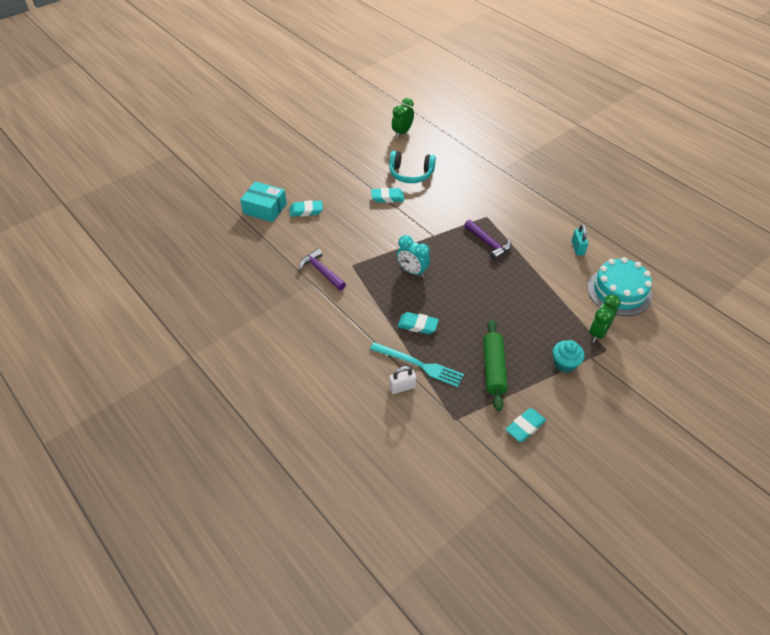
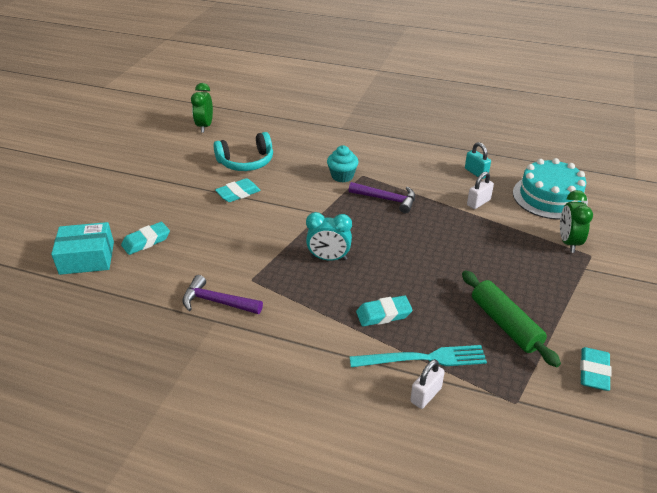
camera: 30 degrees left, 10 degrees down
turquoise cupcake [553,340,585,373] -> turquoise cupcake moved to [327,145,359,182]
none -> white padlock [467,172,494,209]

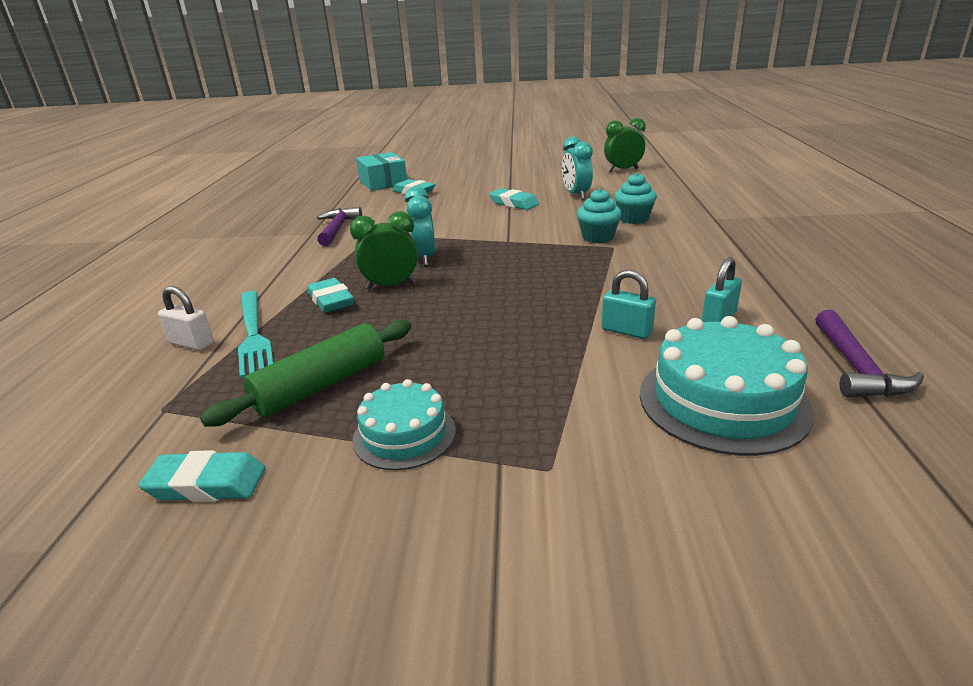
camera: 75 degrees right, 10 degrees down
turquoise headphones [213,132,273,171] -> turquoise clock [562,137,593,200]
purple hammer [349,182,415,213] -> purple hammer moved to [815,310,924,397]
white padlock [467,172,494,209] -> turquoise padlock [602,270,656,339]
green clock [560,190,593,253] -> green clock moved to [350,211,418,290]
none -> turquoise cake [353,379,456,470]
none -> turquoise cupcake [614,172,657,224]

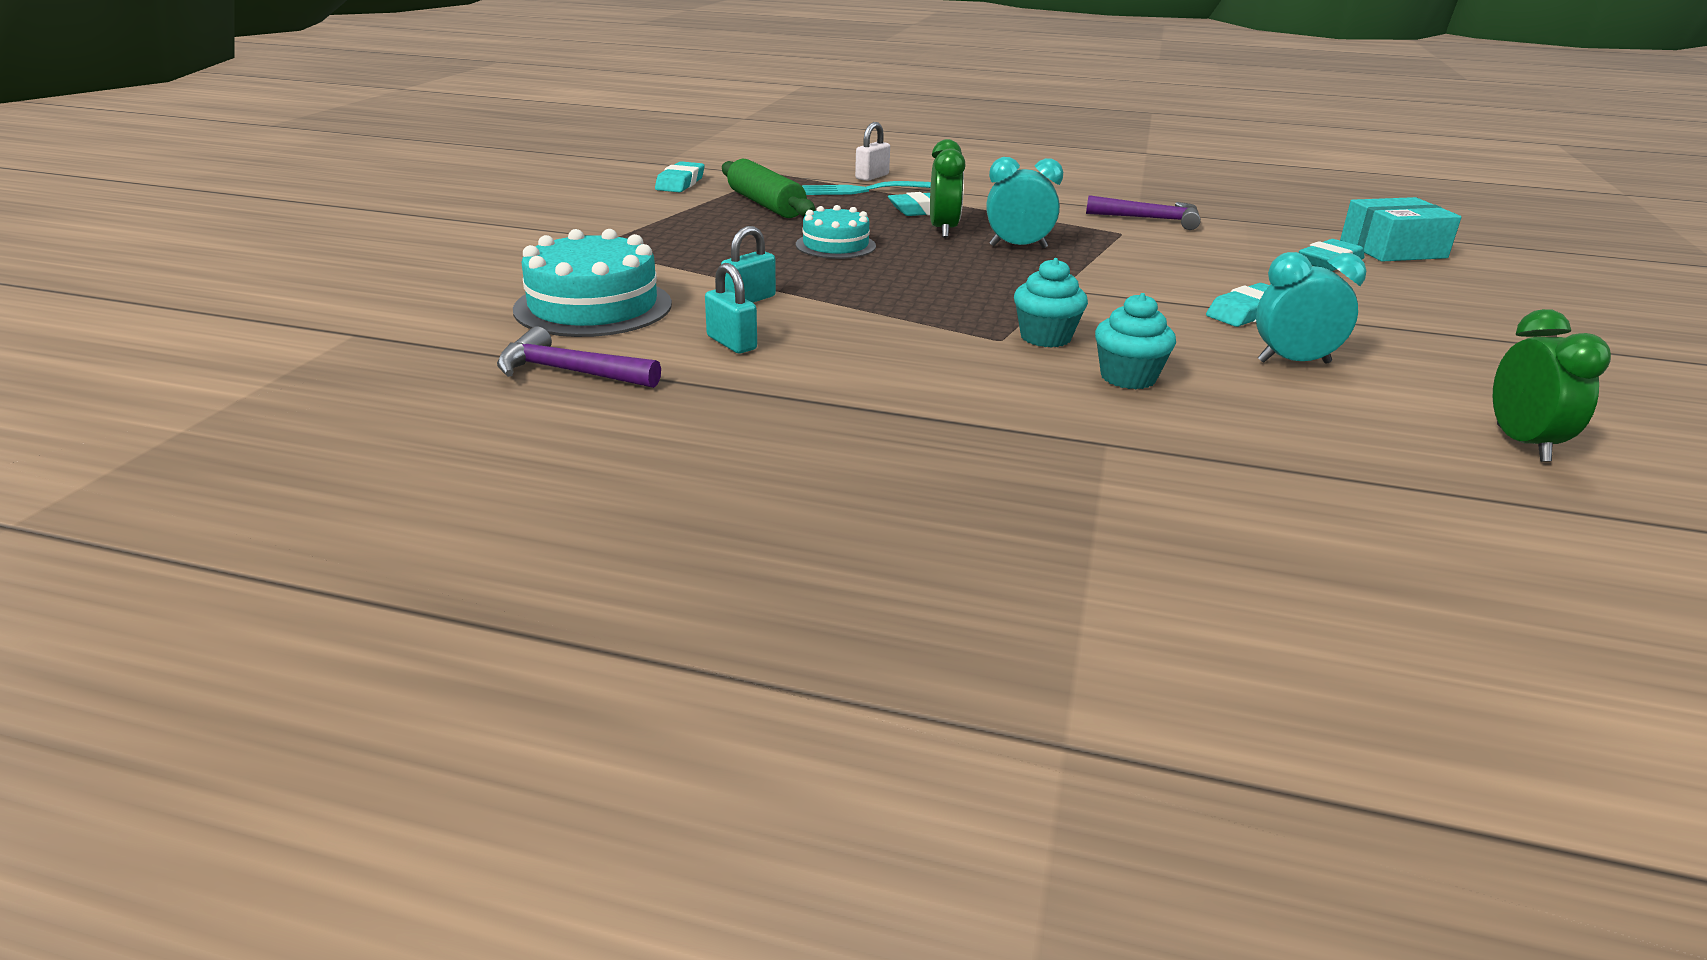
camera: 100 degrees right, 0 degrees up
turquoise cake [353,379,456,470] -> turquoise cake moved to [796,205,876,259]

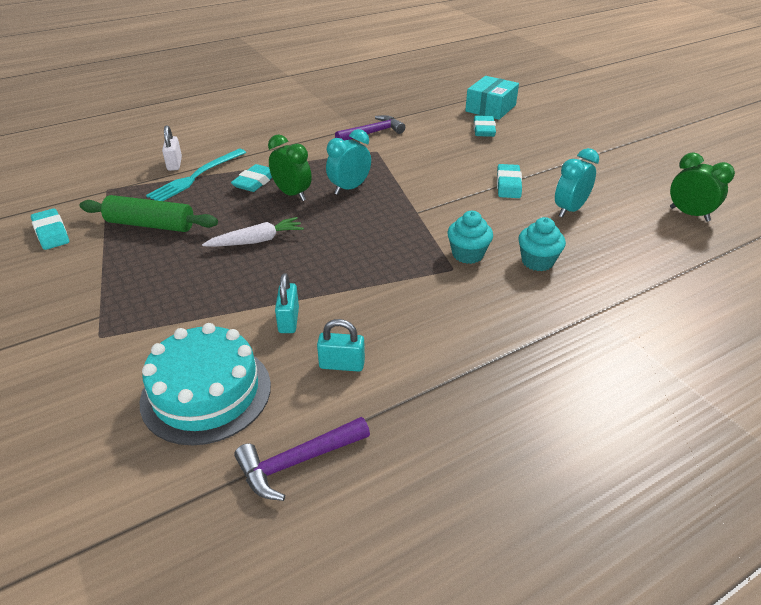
camera: 45 degrees left, 10 degrees up
turquoise cake [796,205,876,259] -> white carrot [202,217,304,247]

